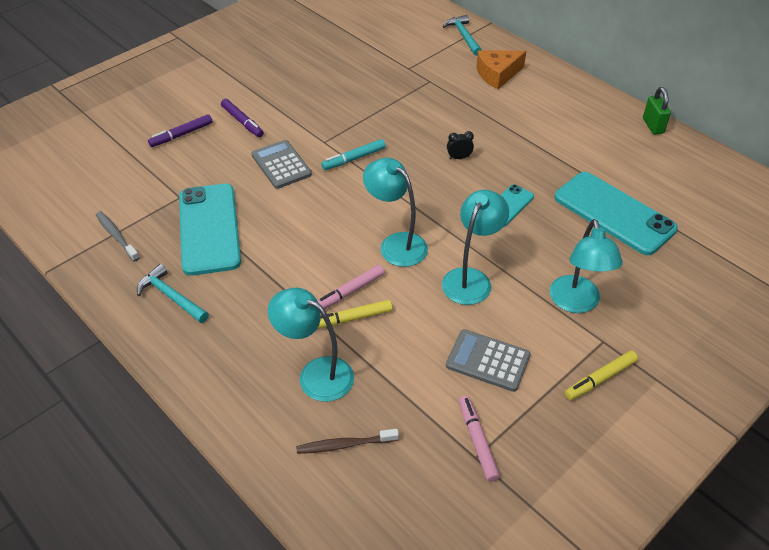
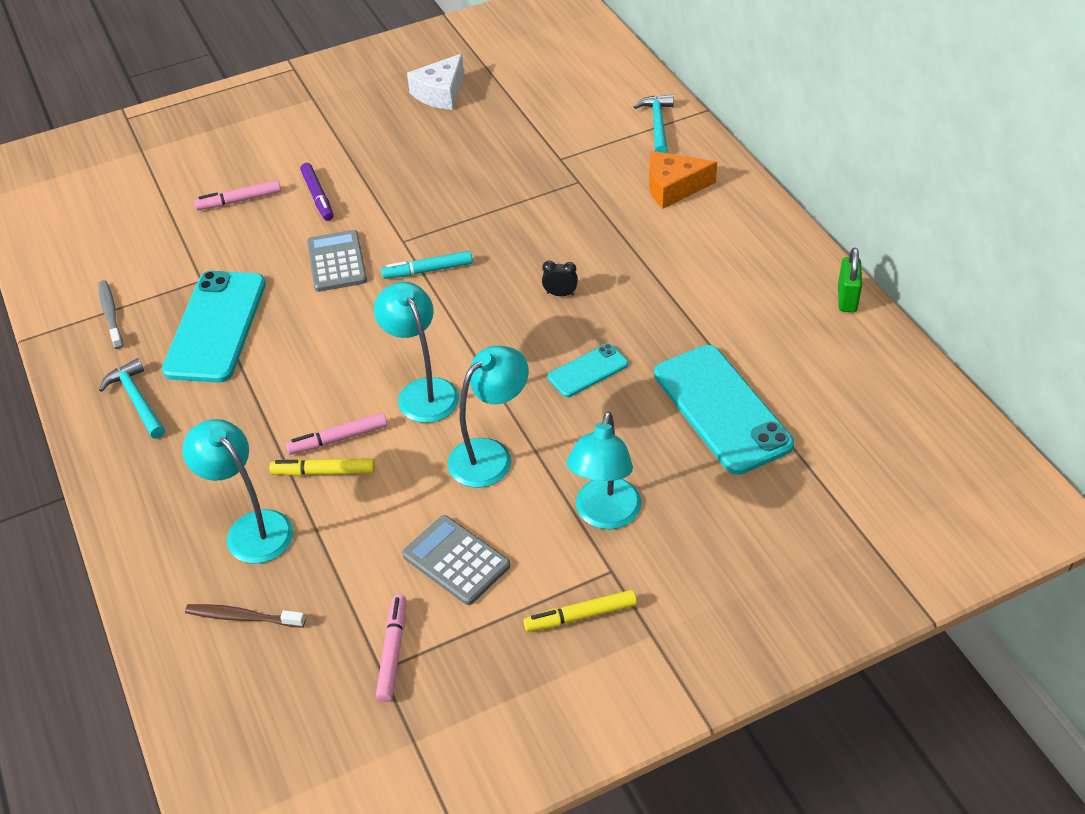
camera: 20 degrees right, 0 degrees up
purple marker [148,114,213,147] -> pink marker [194,180,281,210]
none -> white cheese [407,54,464,110]

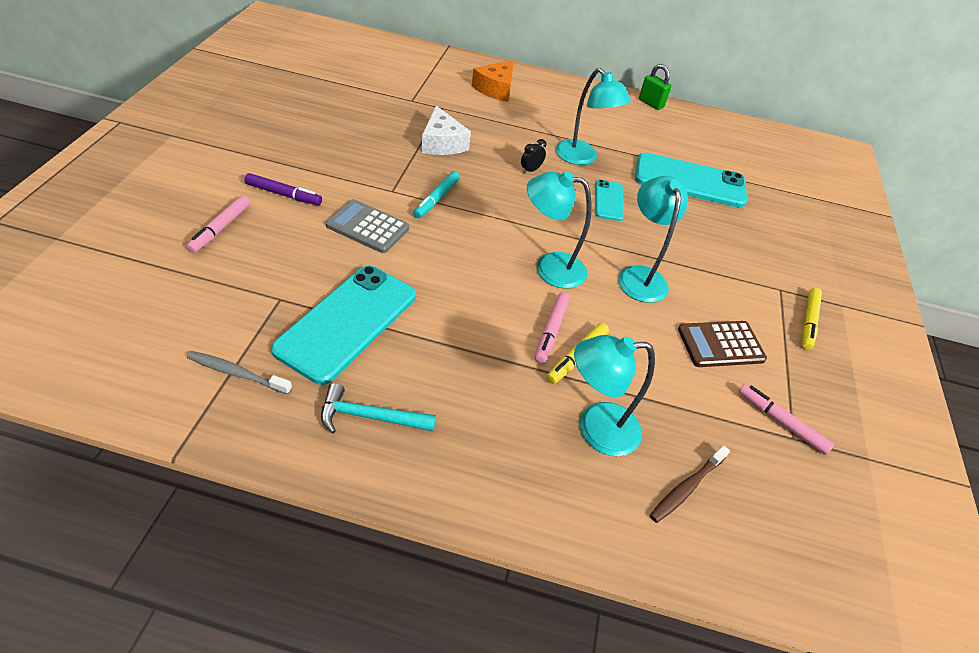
camera: 60 degrees left, 0 degrees up
turquoise phone [162,271,266,383] -> turquoise phone turned 75 degrees clockwise [271,265,416,385]
grey calculator [402,515,510,605] -> brown calculator [678,321,767,367]
white cheese [407,54,464,110] -> white cheese moved to [422,106,471,155]
turquoise lamp [567,411,642,529] -> turquoise lamp moved to [556,68,631,165]
turquoise hammer [634,95,674,153] -> none

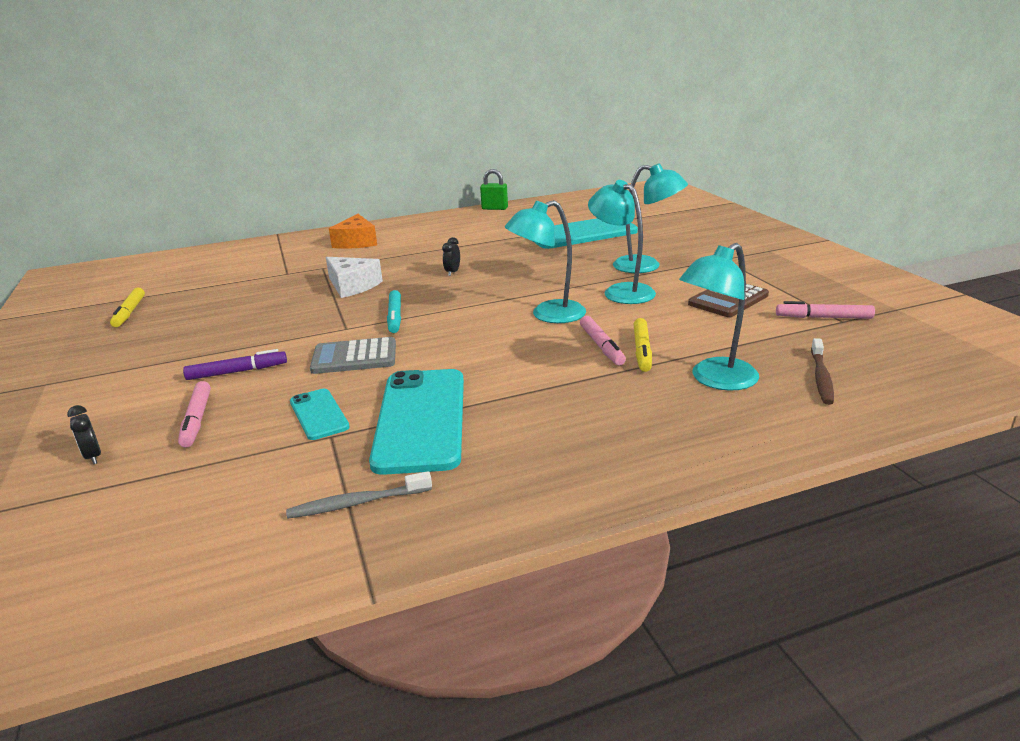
camera: 25 degrees left, 20 degrees down
turquoise hammer [321,383,436,434] -> none
turquoise lamp [556,68,631,165] -> turquoise lamp moved to [613,163,688,273]
turquoise phone [595,180,624,221] -> turquoise phone moved to [290,389,350,440]
yellow marker [802,288,822,350] -> yellow marker moved to [110,288,145,327]
none -> black clock [67,405,101,464]

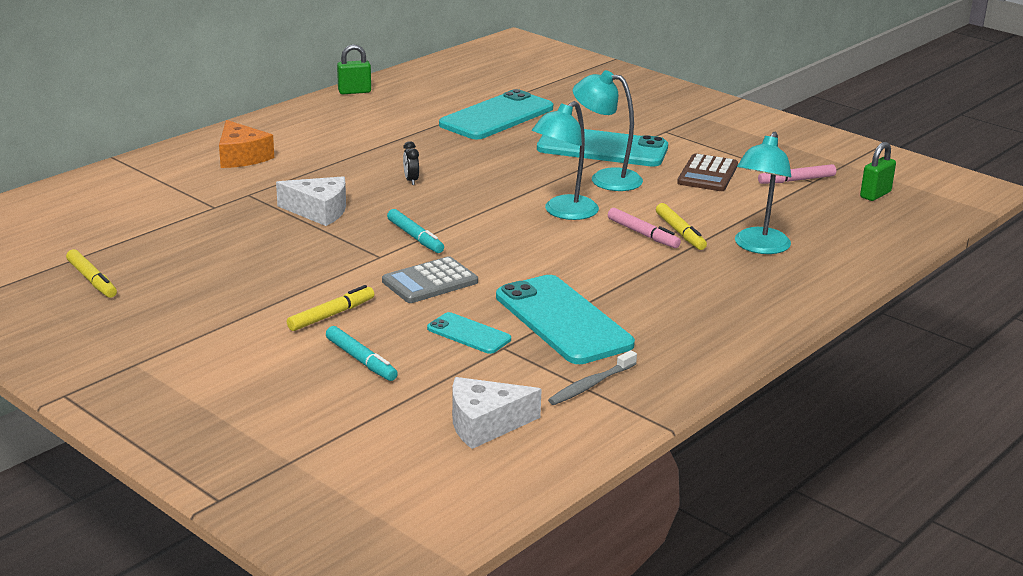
camera: 30 degrees left, 0 degrees up
black clock [67,405,101,464] -> none
pink marker [178,381,211,447] -> turquoise marker [326,326,398,381]
purple marker [183,349,287,380] -> yellow marker [287,285,374,331]
turquoise lamp [613,163,688,273] -> turquoise phone [537,129,668,167]
brown toothbrush [811,338,834,405] -> none
none -> white cheese [452,377,542,449]
none -> green padlock [860,142,896,201]

